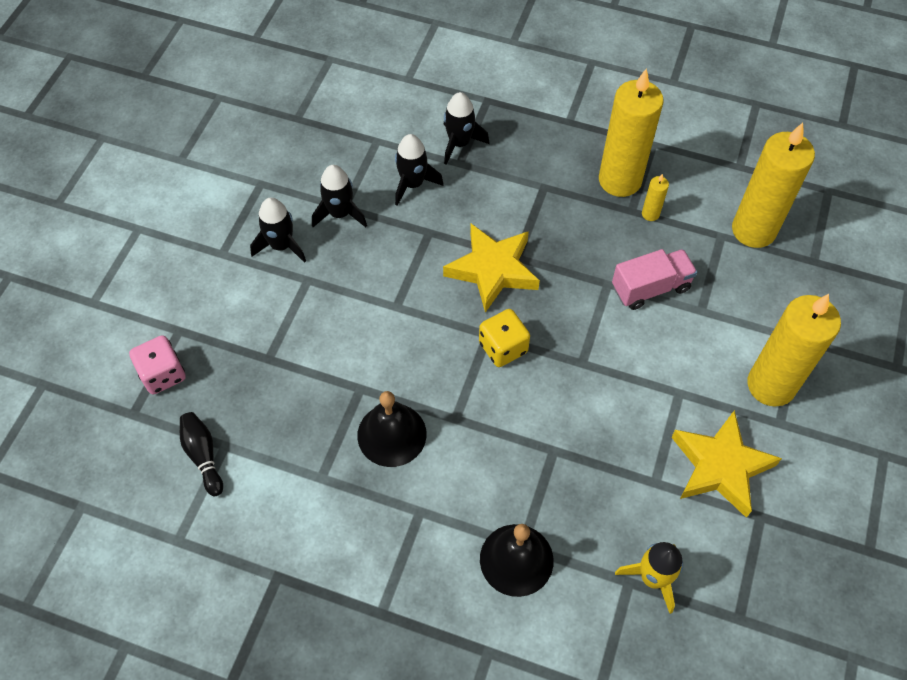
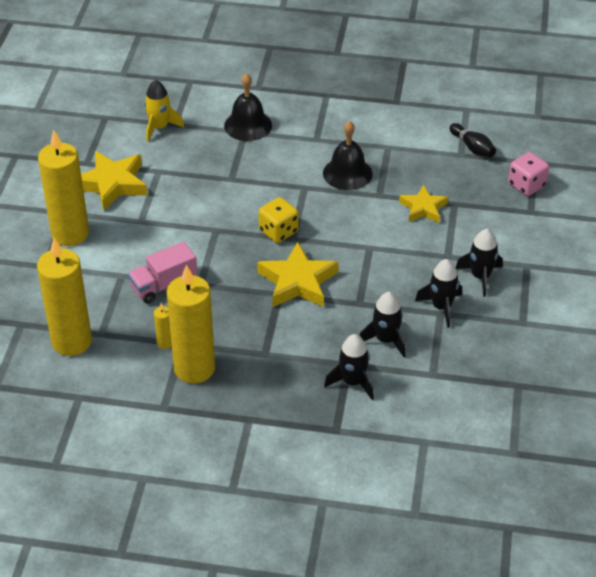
camera: 170 degrees right, 15 degrees down
none -> yellow star [399,185,448,223]

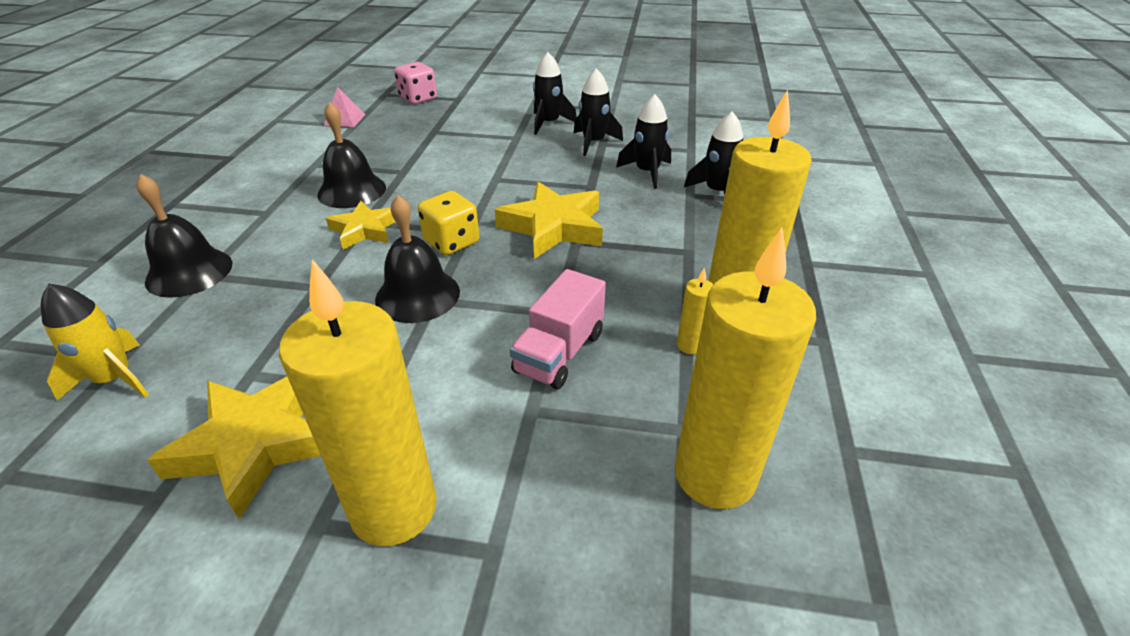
camera: 90 degrees left, 5 degrees down
pink truck [128,241,198,304] -> pink truck turned 60 degrees clockwise [510,269,606,390]
yellow star [399,185,448,223] -> yellow star moved to [326,201,396,250]
black bowling pin [450,123,496,157] -> pink pyramid [324,87,366,127]
none -> black bell [375,195,460,323]

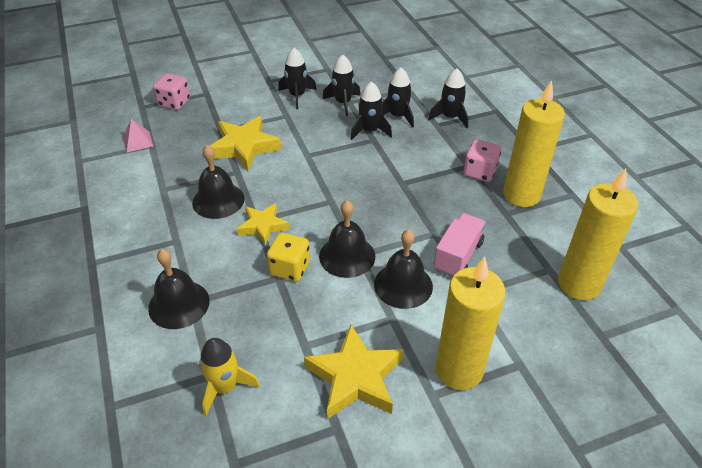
camera: 30 degrees left, 5 degrees up
yellow dice [418,191,479,255] -> yellow dice moved to [267,232,310,282]
yellow star [495,182,603,259] -> yellow star moved to [210,116,281,171]
pink truck [510,269,606,390] -> pink truck turned 150 degrees counterclockwise [434,213,486,277]
yellow candle [677,268,714,354] -> none
none -> black rocket [350,82,392,140]
none -> black bell [374,229,433,309]
none -> pink dice [463,140,501,182]

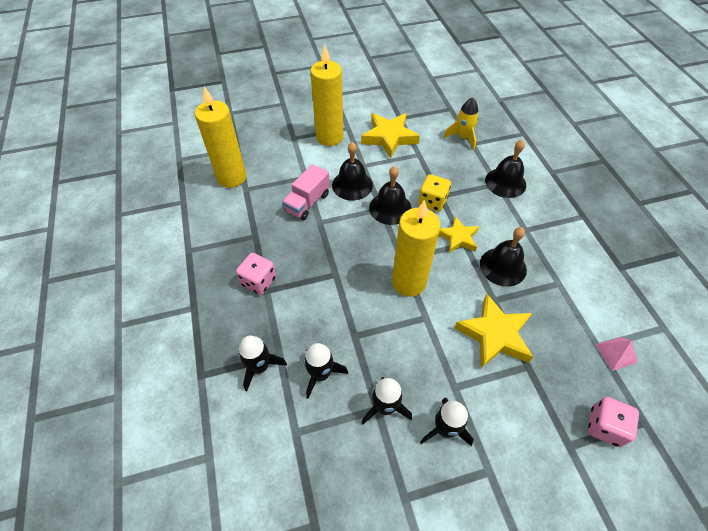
camera: 175 degrees left, 10 degrees up
black rocket [350,82,392,140] -> none
yellow candle [503,80,565,207] -> yellow candle moved to [392,200,441,297]

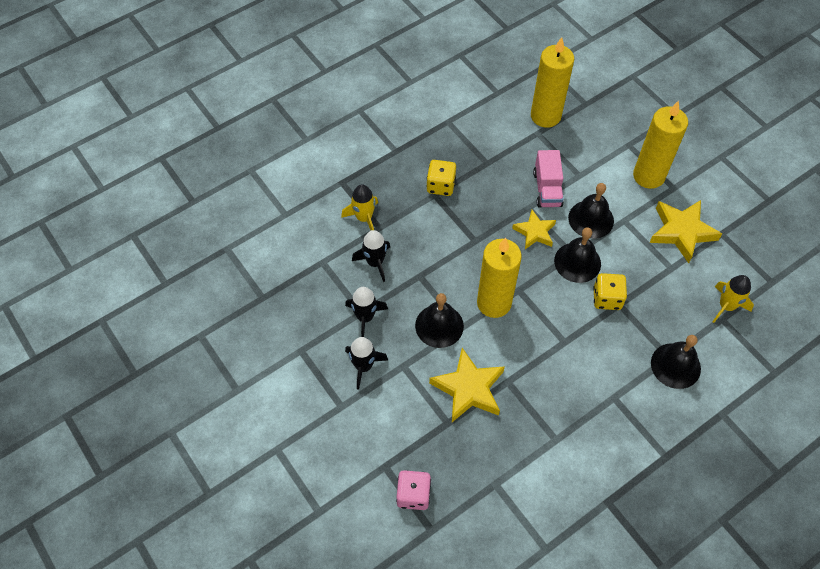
camera: 70 degrees right, 5 degrees up
pink dice [236,253,276,295] -> yellow dice [426,160,456,196]
black rocket [238,336,287,392] -> yellow rocket [341,184,378,230]
pink truck [282,164,330,220] -> pink truck turned 105 degrees counterclockwise [533,150,564,208]
yellow star [439,216,479,253] -> yellow star moved to [512,210,556,249]
black bell [480,227,527,287] -> black bell moved to [415,293,464,348]
pink pyramid [595,337,638,371] -> none

